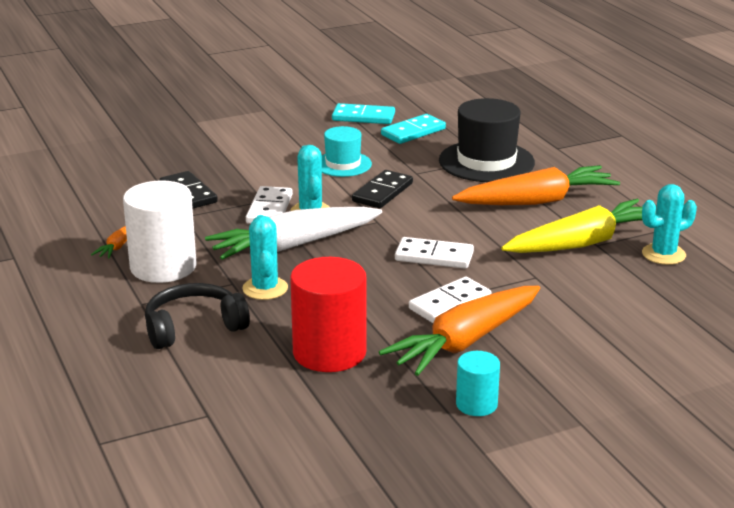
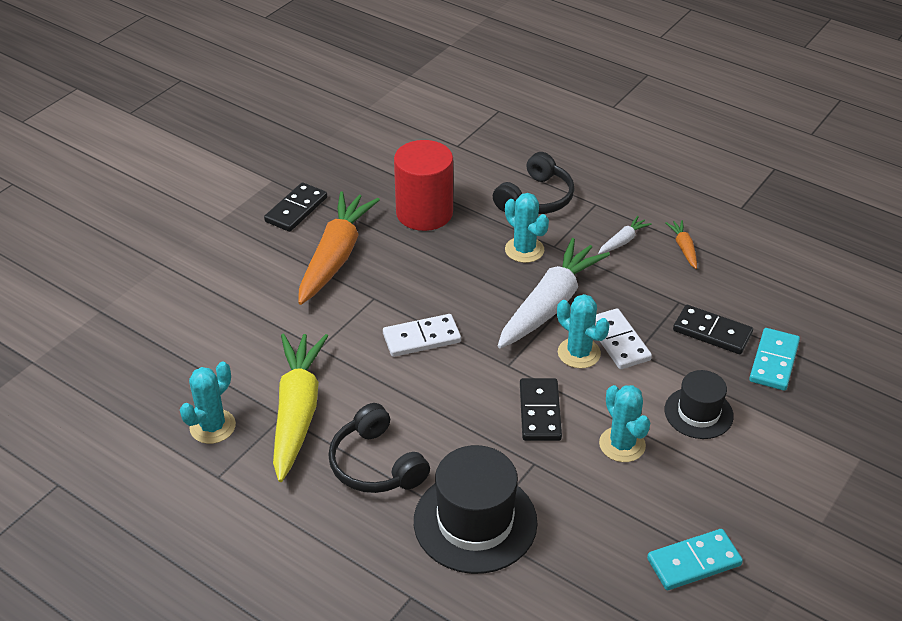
camera: 150 degrees right, 15 degrees up
white cylinder [123,180,196,283] -> white carrot [598,216,652,254]
turquoise hat [322,126,372,177] -> turquoise cactus [599,385,650,462]
turquoise domino [381,114,446,144] -> turquoise domino moved to [749,328,800,391]
white domino [409,277,492,323] -> none
orange carrot [452,165,620,205] -> black headphones [328,403,430,493]
turquoise cylinder [456,351,500,416] -> black domino [264,182,327,232]
yellow carrot [501,199,642,253] -> yellow carrot turned 150 degrees clockwise [273,333,328,482]
none -> black hat [665,370,734,439]

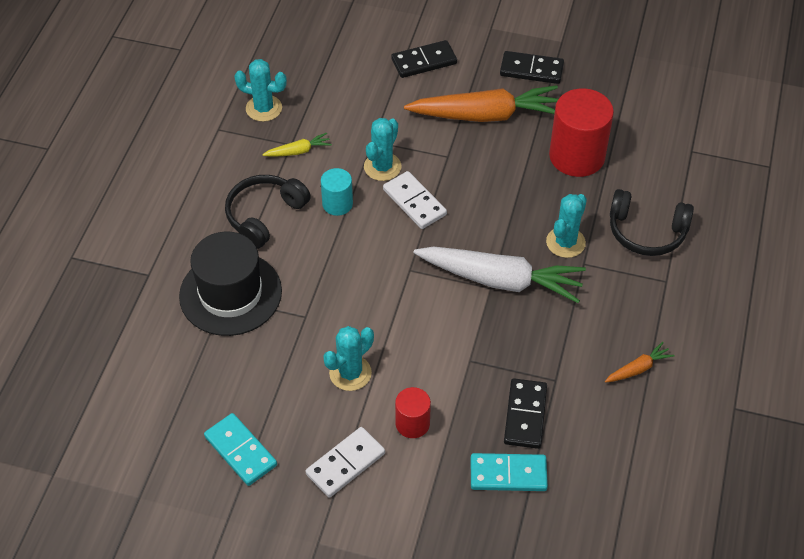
camera: 70 degrees right, 10 degrees up
yellow carrot [273,333,328,482] -> yellow carrot [262,133,332,157], size x0.43
black domino [520,378,562,441] -> black domino moved to [391,40,457,78]
turquoise cactus [557,294,610,368] -> turquoise cactus moved to [364,118,402,181]
white domino [595,308,652,369] -> white domino moved to [306,427,385,498]
white carrot [598,216,652,254] -> none
black hat [665,370,734,439] -> red cylinder [395,387,431,438]
none -> turquoise cylinder [321,168,353,216]

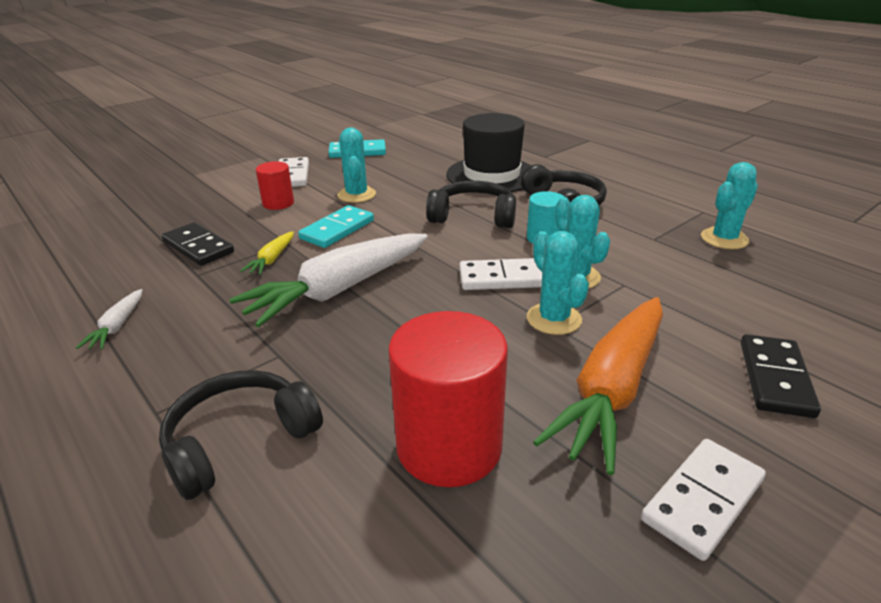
camera: 125 degrees right, 20 degrees down
yellow carrot [262,133,332,157] -> yellow carrot moved to [240,231,294,275]
turquoise domino [471,453,548,491] -> turquoise domino moved to [298,205,374,248]
black domino [500,51,564,84] -> white domino [641,439,766,561]
turquoise cactus [546,194,587,258] -> turquoise cactus moved to [527,231,589,335]
orange carrot [605,342,675,383] -> white carrot [76,289,142,350]
none -> black headphones [426,181,516,228]

